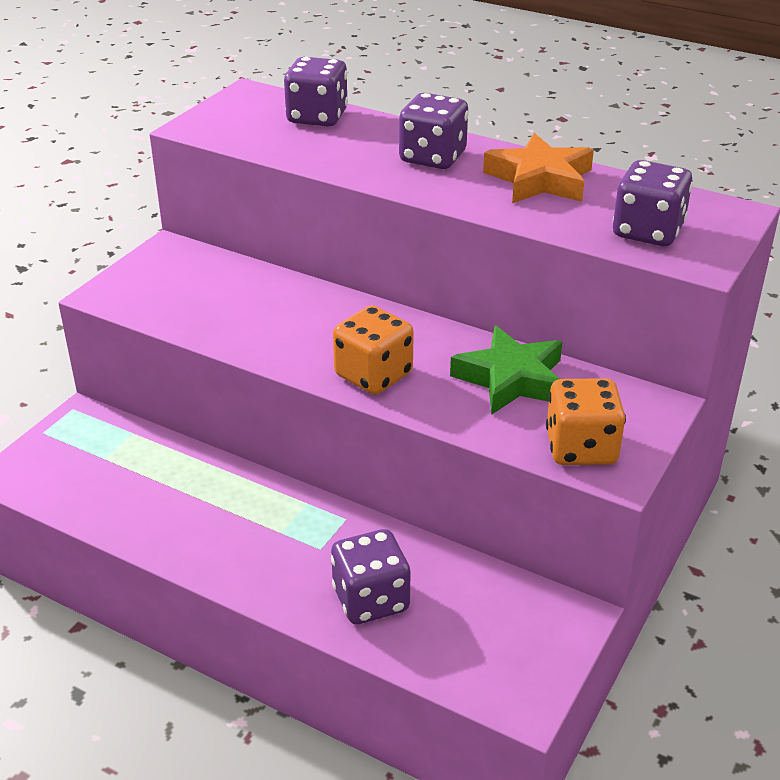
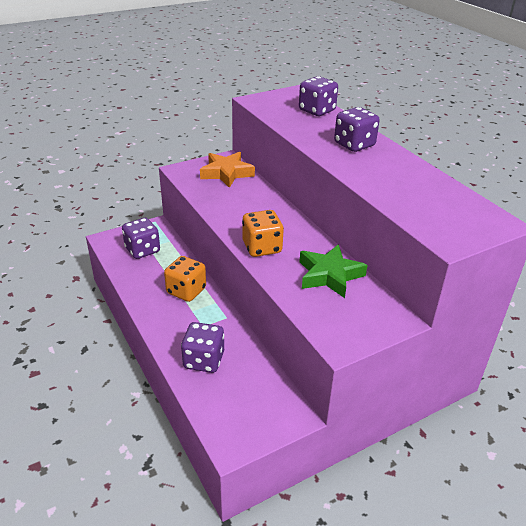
camera: 30 degrees right, 0 degrees up
orange star [483,133,594,203] -> orange star moved to [200,152,255,188]
orange dice [546,378,626,465] -> orange dice moved to [164,256,206,302]
purple dice [613,160,693,246] -> purple dice moved to [122,218,160,259]

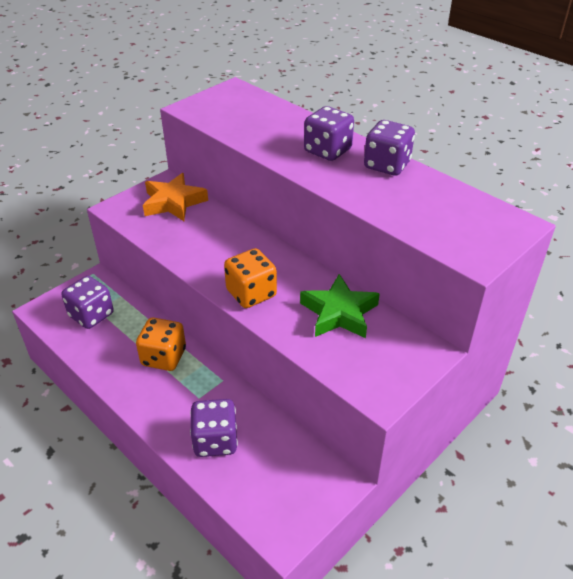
camera: 15 degrees left, 5 degrees up
purple dice [299,76,338,116] -> purple dice moved to [364,120,415,176]

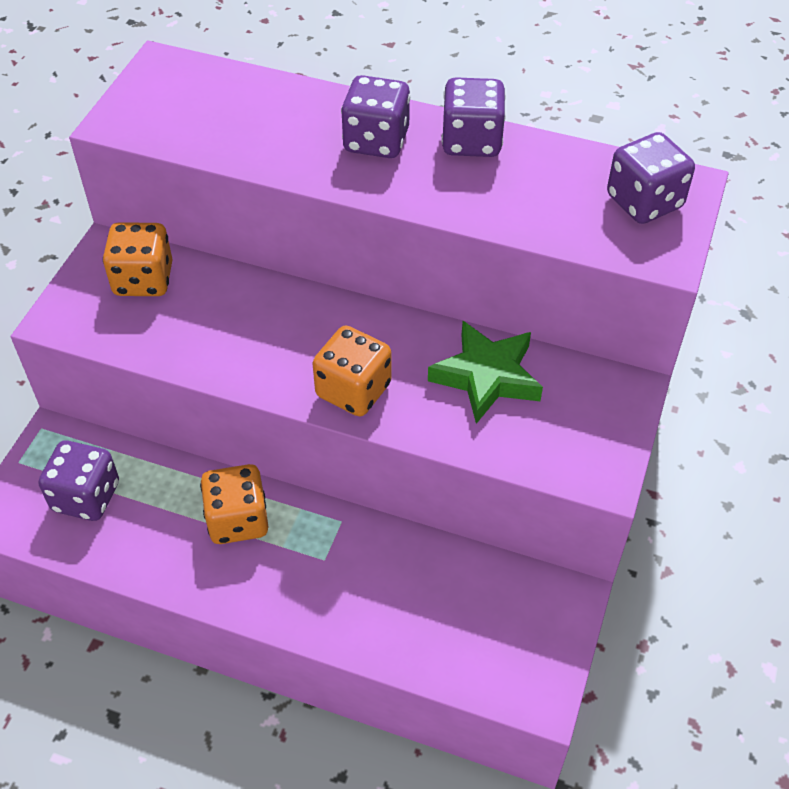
camera: 25 degrees left, 10 degrees up
orange star [143,173,208,221] -> orange dice [103,222,173,296]
purple dice [190,399,238,457] -> purple dice moved to [607,132,695,224]

